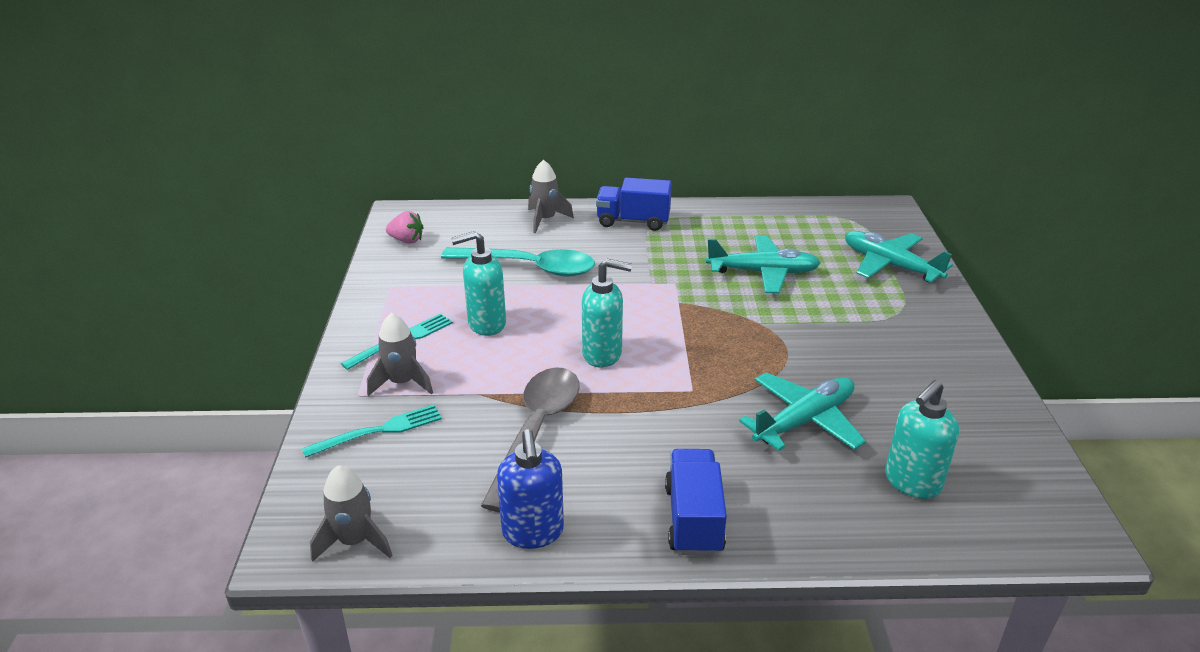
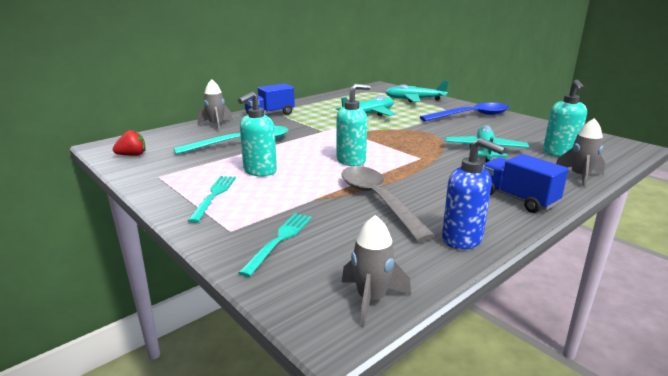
camera: 40 degrees left, 10 degrees down
grey rocket [367,313,433,396] -> grey rocket moved to [556,118,605,188]
pink strawberry [386,211,424,244] -> red strawberry [113,130,146,156]
none -> blue spoon [420,103,509,121]

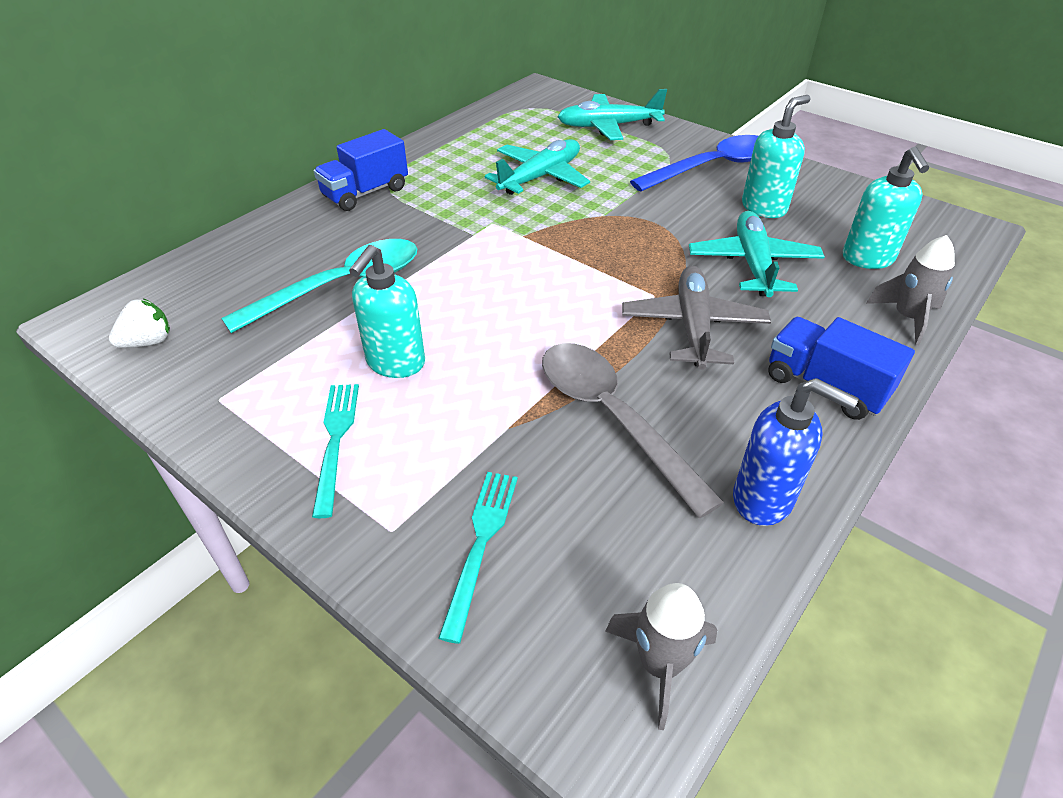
camera: 10 degrees left, 20 degrees up
red strawberry [113,130,146,156] -> white strawberry [109,299,170,348]
grey rocket [198,79,233,132] -> none
turquoise soap dispenser [336,84,371,166] -> turquoise soap dispenser moved to [742,95,811,218]
none -> grey plane [622,266,771,370]

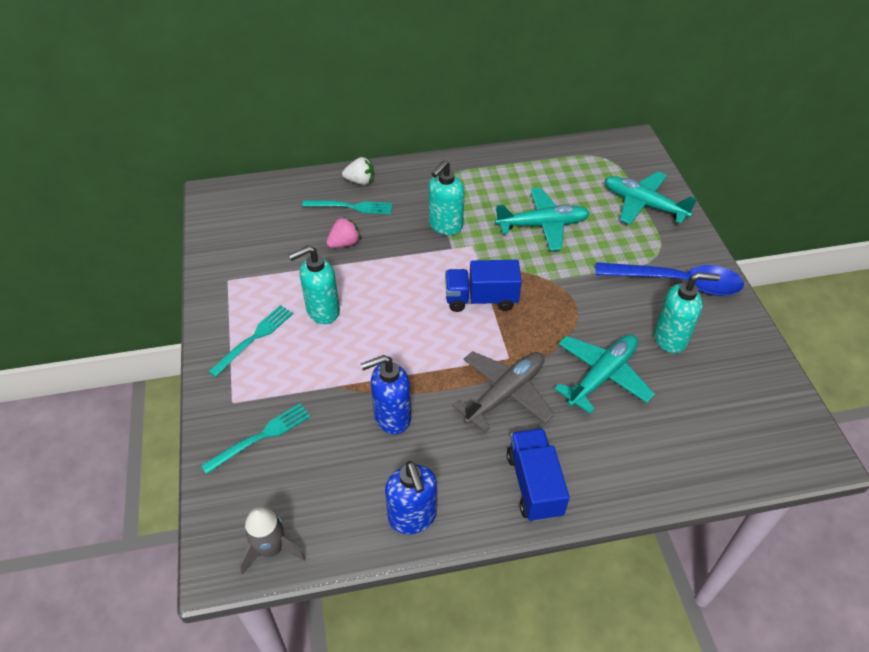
camera: 40 degrees right, 5 degrees up
white strawberry [109,299,170,348] -> white strawberry moved to [342,157,374,185]
turquoise spoon [221,239,417,333] -> pink strawberry [326,217,361,248]
blue truck [314,129,408,211] -> blue truck moved to [445,260,522,312]
grey spoon [542,343,724,518] -> blue soap dispenser [361,355,411,435]
turquoise soap dispenser [843,147,929,269] -> turquoise soap dispenser moved to [429,160,465,235]
grey rocket [866,235,955,345] -> none
none -> turquoise fork [302,200,392,214]

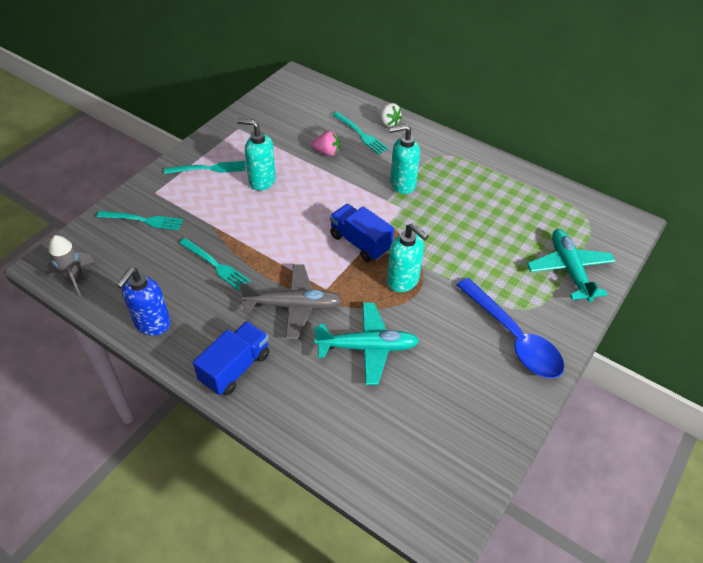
camera: 45 degrees right, 0 degrees up
blue soap dispenser [361,355,411,435] -> turquoise fork [179,238,250,290]
turquoise plane [495,188,590,251] -> none
turquoise soap dispenser [654,272,720,353] -> turquoise soap dispenser moved to [387,223,428,292]

